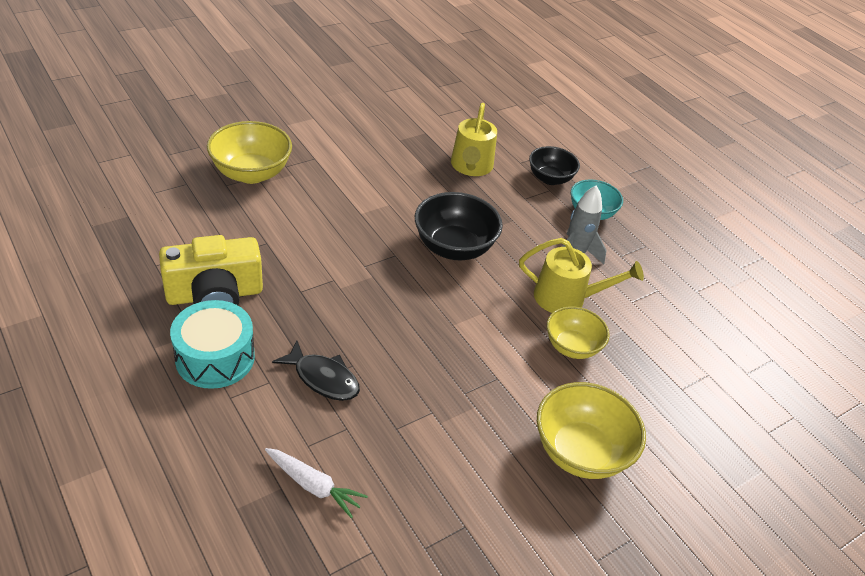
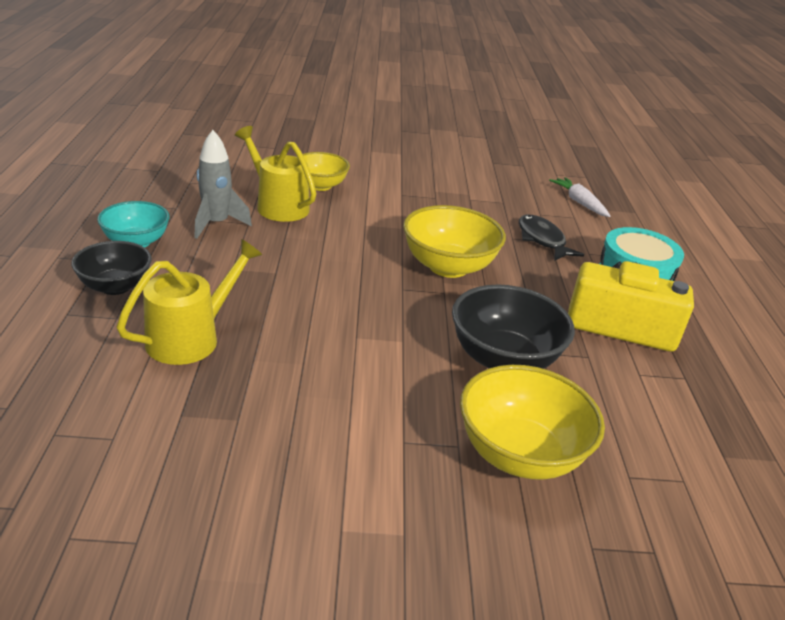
camera: 145 degrees left, 10 degrees down
black bowl [415,192,503,260] -> black bowl moved to [452,284,575,369]
yellow bowl [537,382,646,479] -> yellow bowl moved to [403,205,506,278]

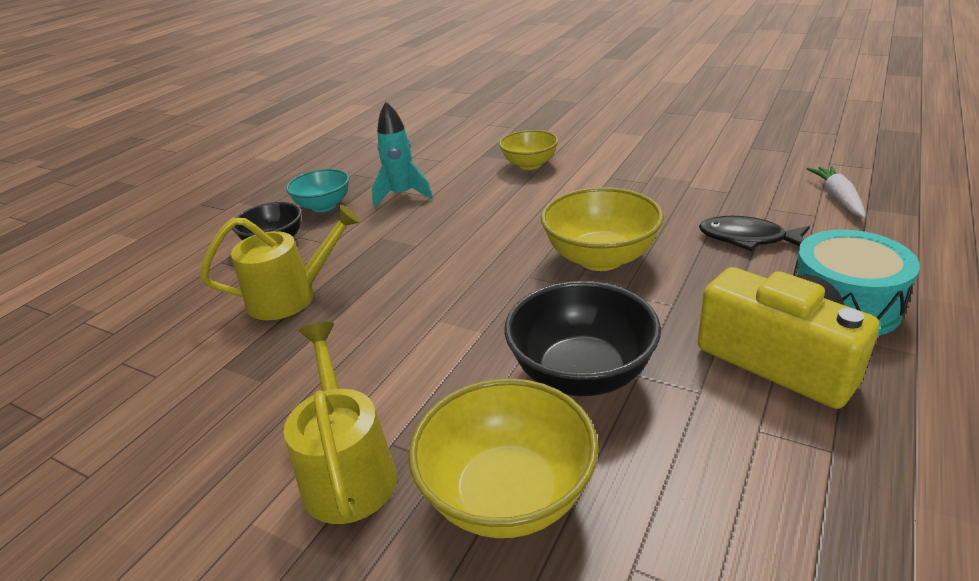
camera: 35 degrees right, 0 degrees up
grey rocket [194,130,252,239] -> turquoise rocket [372,102,433,207]
yellow watering can [235,126,317,222] -> yellow watering can moved to [284,322,397,524]
black fish [519,215,584,260] -> black fish turned 75 degrees counterclockwise [699,216,810,251]

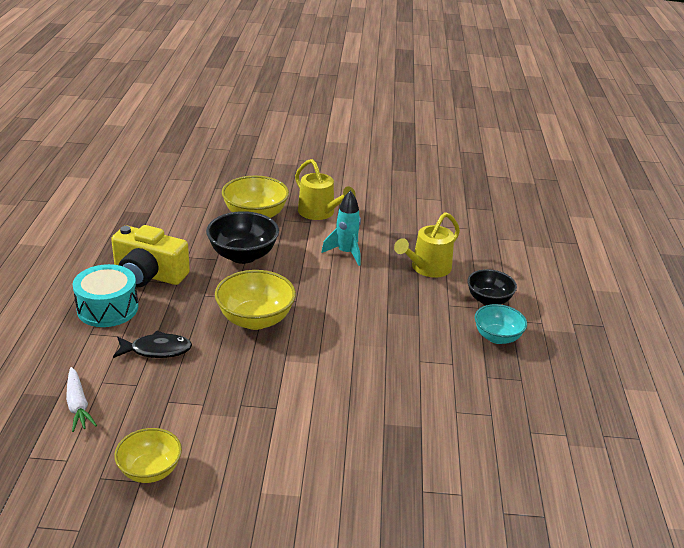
camera: 150 degrees right, 0 degrees up
turquoise rocket [372,102,433,207] -> turquoise rocket moved to [321,191,361,266]
yellow bowl [499,130,558,170] -> yellow bowl moved to [114,428,182,483]

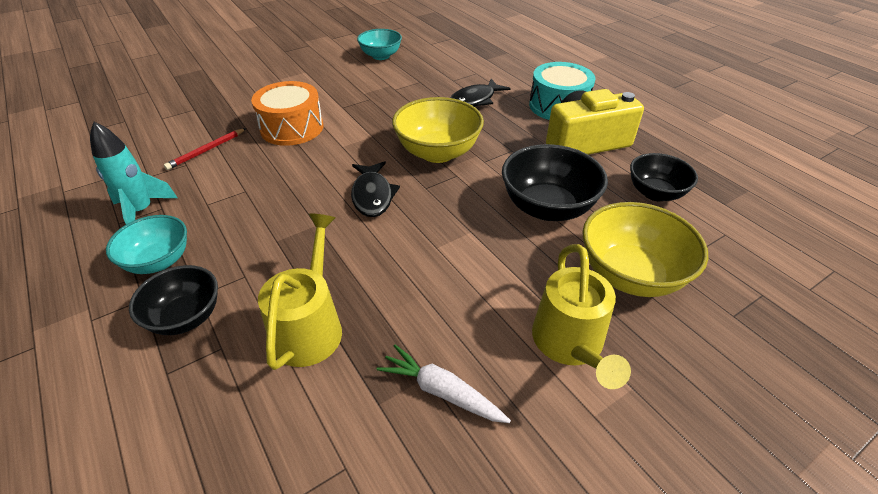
camera: 145 degrees right, 10 degrees up
white carrot [66,367,97,432] -> white carrot moved to [377,345,511,423]
yellow bowl [114,428,182,483] -> turquoise bowl [357,29,402,60]
yellow watering can [295,159,356,220] -> yellow watering can turned 105 degrees counterclockwise [532,244,631,389]
turquoise rocket [321,191,361,266] -> turquoise rocket moved to [90,122,177,224]
none -> red pencil [164,128,246,170]
none -> orange drum [251,81,324,146]
none -> black fish [351,161,400,217]
none -> black bowl [630,153,698,201]

